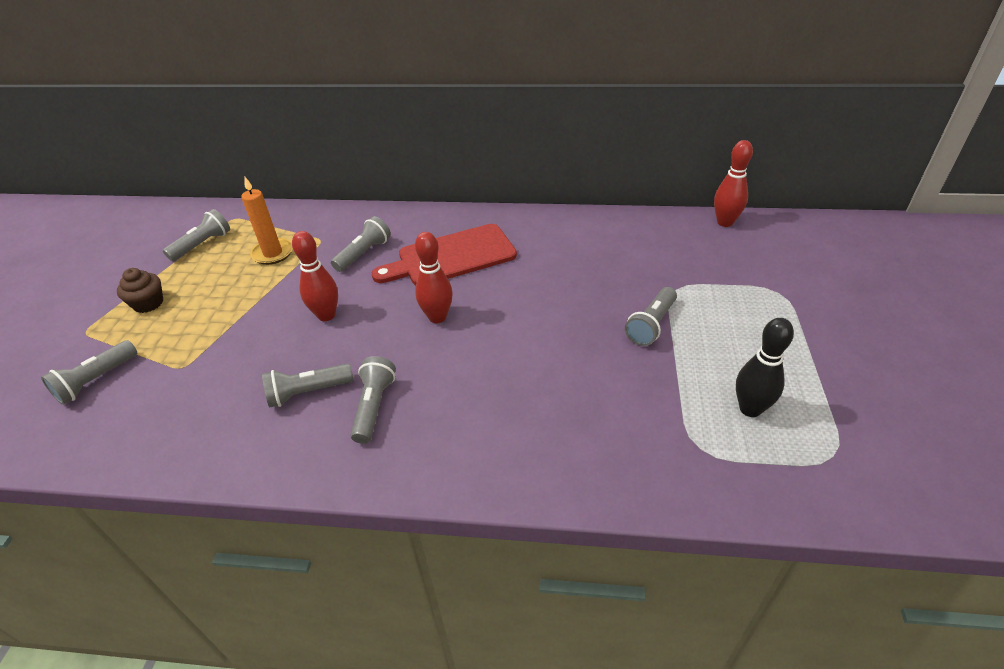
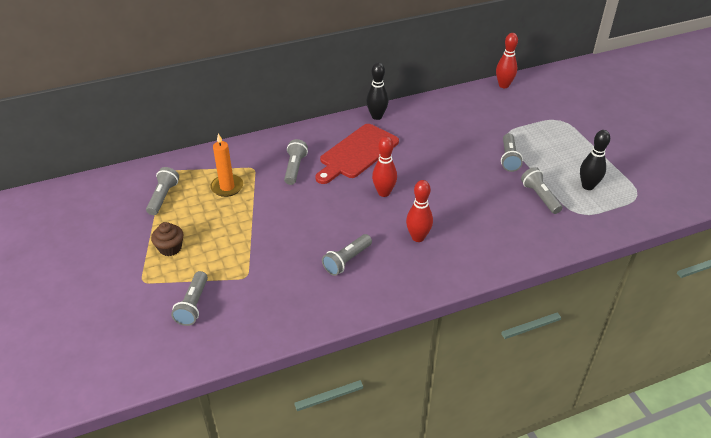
camera: 30 degrees left, 0 degrees up
red bowling pin [292,231,338,321] -> red bowling pin moved to [406,180,433,242]
grey flashlight [350,356,396,444] -> grey flashlight moved to [521,167,563,214]
none -> black bowling pin [366,62,389,120]

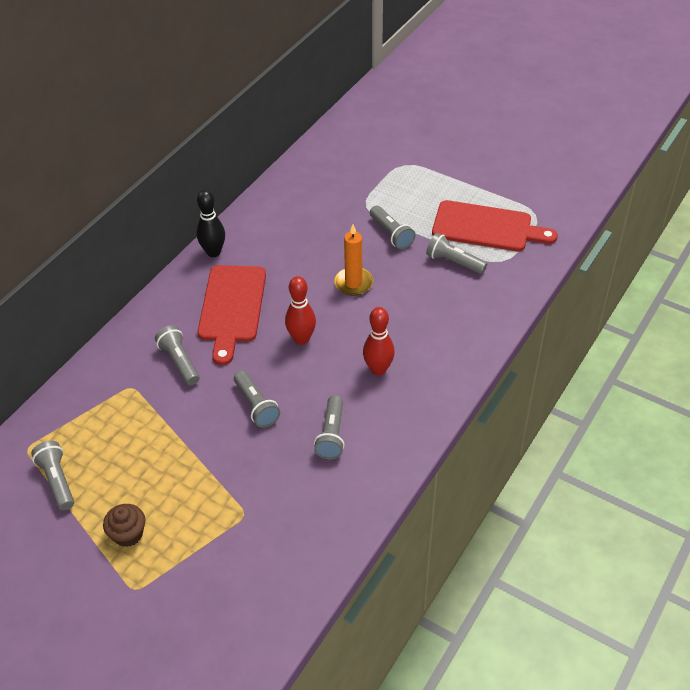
camera: 35 degrees left, 5 degrees up
grey flashlight [171,271,208,326] -> grey flashlight moved to [234,371,280,428]
orange candle [210,133,243,197] -> orange candle moved to [334,224,373,296]
red bowling pin [496,33,518,88] -> none
black bowling pin [580,130,610,190] -> red cutting board [432,200,558,251]

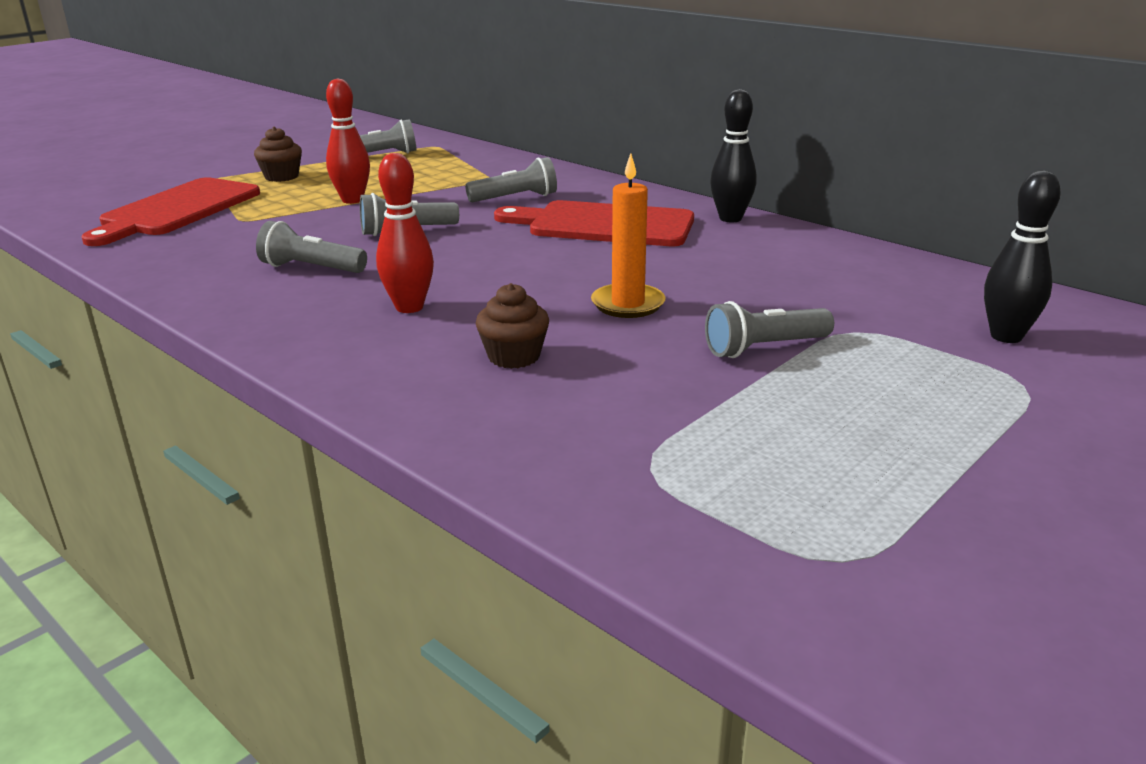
camera: 100 degrees right, 20 degrees down
red bowling pin [285,276,316,345] -> red bowling pin moved to [326,78,370,204]
grey flashlight [426,233,487,274] -> none
red cutting board [432,200,558,251] -> red cutting board moved to [81,177,260,246]
none -> brown cupcake [476,283,549,369]
none -> black bowling pin [984,171,1061,343]

